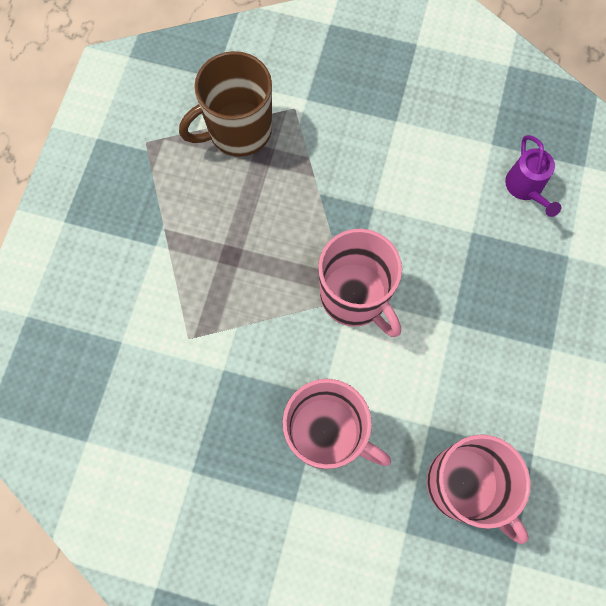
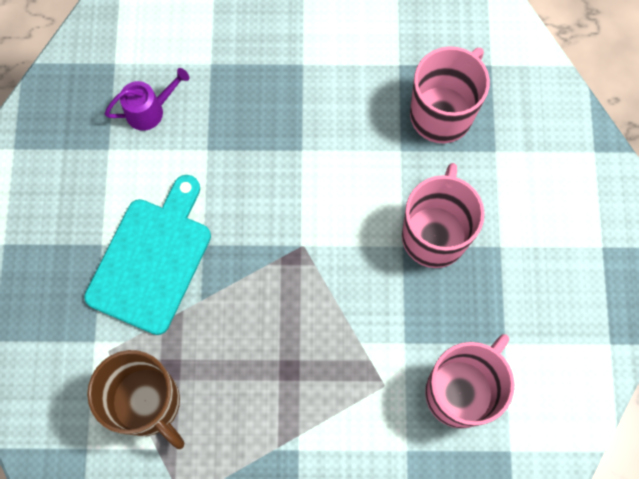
camera: 105 degrees left, 0 degrees up
pink mug [318,229,402,337] -> pink mug moved to [425,334,515,428]
none -> turquoise cutting board [84,175,211,335]

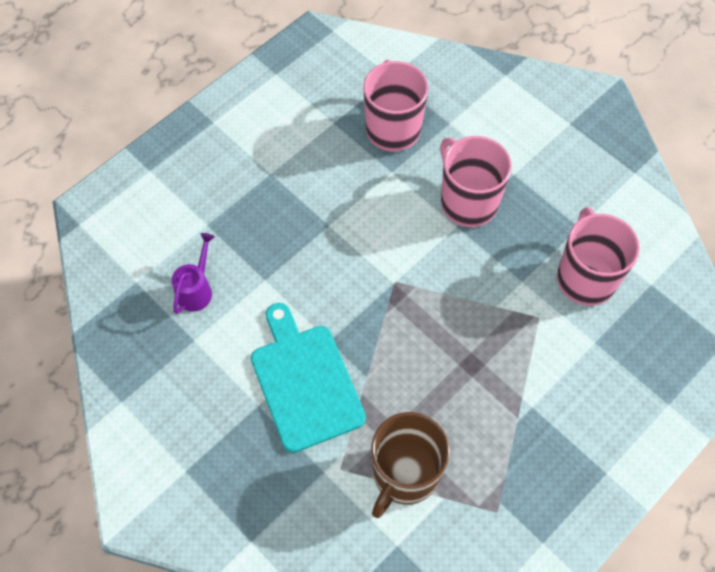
camera: 45 degrees left, 10 degrees down
brown mug [87,350,184,449] -> brown mug turned 120 degrees clockwise [371,412,450,518]

